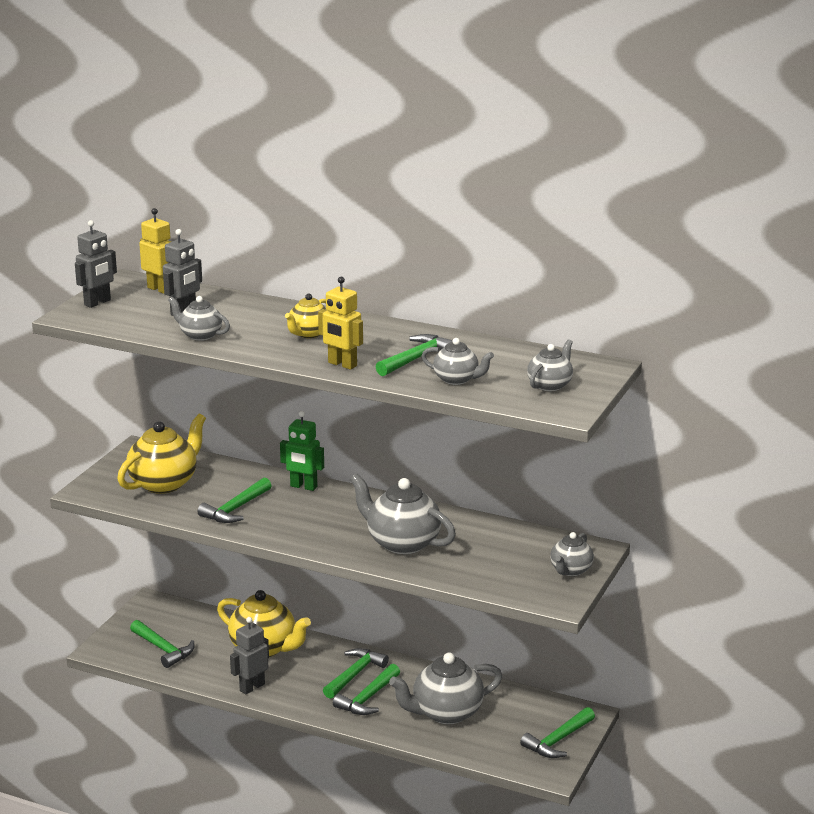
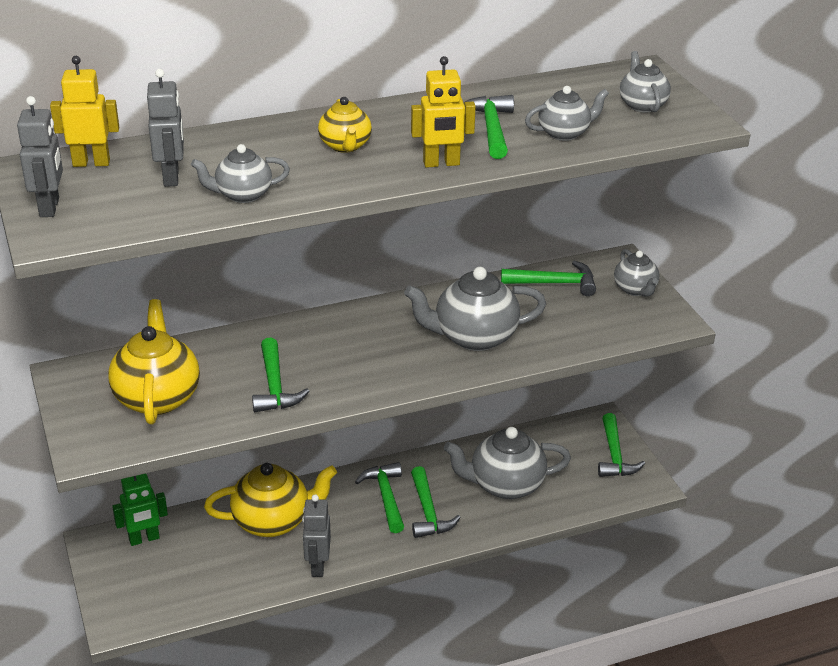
camera: 45 degrees left, 10 degrees up
green hammer [130,620,195,668] -> green hammer moved to [501,261,596,296]
green robot [280,411,324,491] -> green robot moved to [112,474,168,546]
grey teapot [389,653,502,724] -> grey teapot turned 60 degrees clockwise [444,427,571,499]

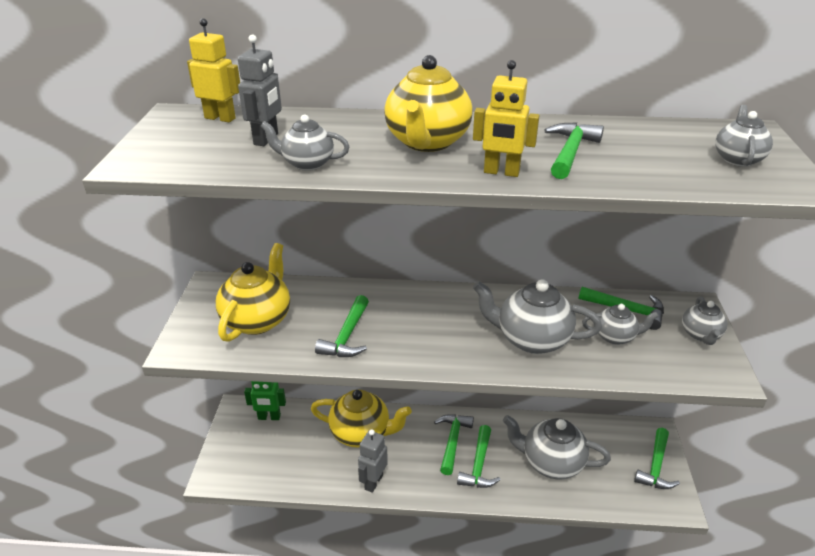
camera: 25 degrees right, 0 degrees up
grey robot [17,96,63,217] -> none
yellow teapot [318,97,372,153] -> yellow teapot [384,55,473,152], size x1.76
grey teapot [525,86,609,141] -> grey teapot moved to [582,304,659,345]

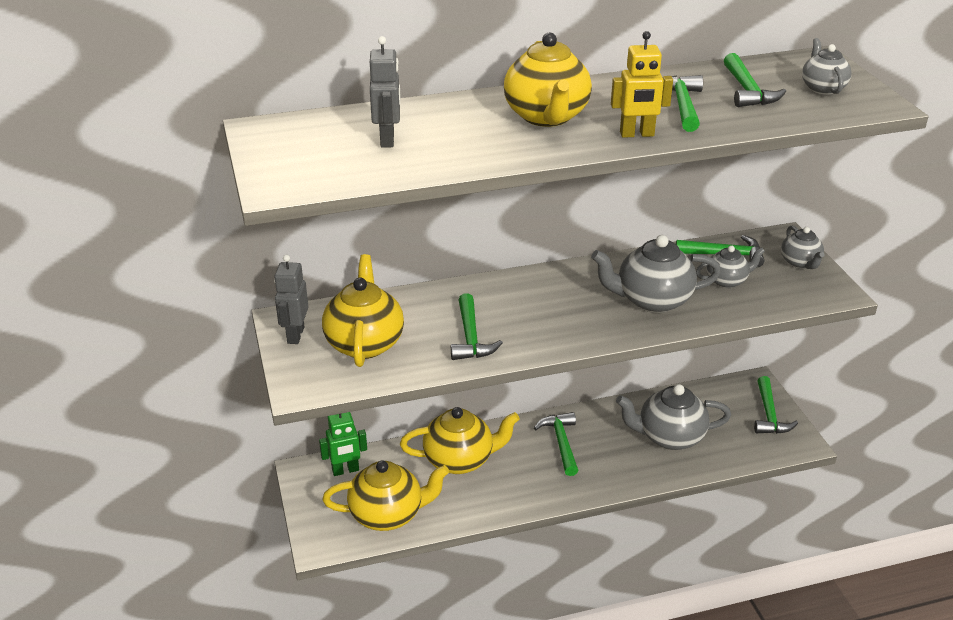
camera: 20 degrees left, 0 degrees up
yellow robot [187,18,240,122] -> none
grey teapot [261,114,349,171] -> none
grey robot [358,429,388,493] -> grey robot moved to [274,254,308,344]
green hammer [457,425,501,488] -> green hammer moved to [724,53,786,107]
none -> yellow teapot [322,460,449,531]

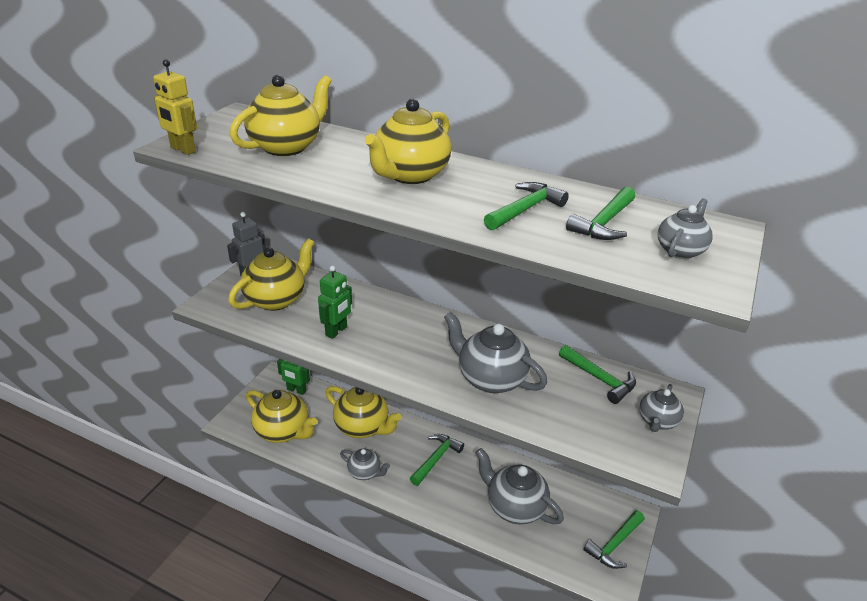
camera: 40 degrees right, 0 degrees up
grey robot [370,36,400,148] -> yellow teapot [230,75,332,156]
green hammer [451,293,503,360] -> green robot [318,265,352,339]
yellow robot [611,31,673,138] -> yellow robot moved to [153,59,197,155]
grey teapot [696,245,765,288] -> grey teapot moved to [340,448,390,480]

